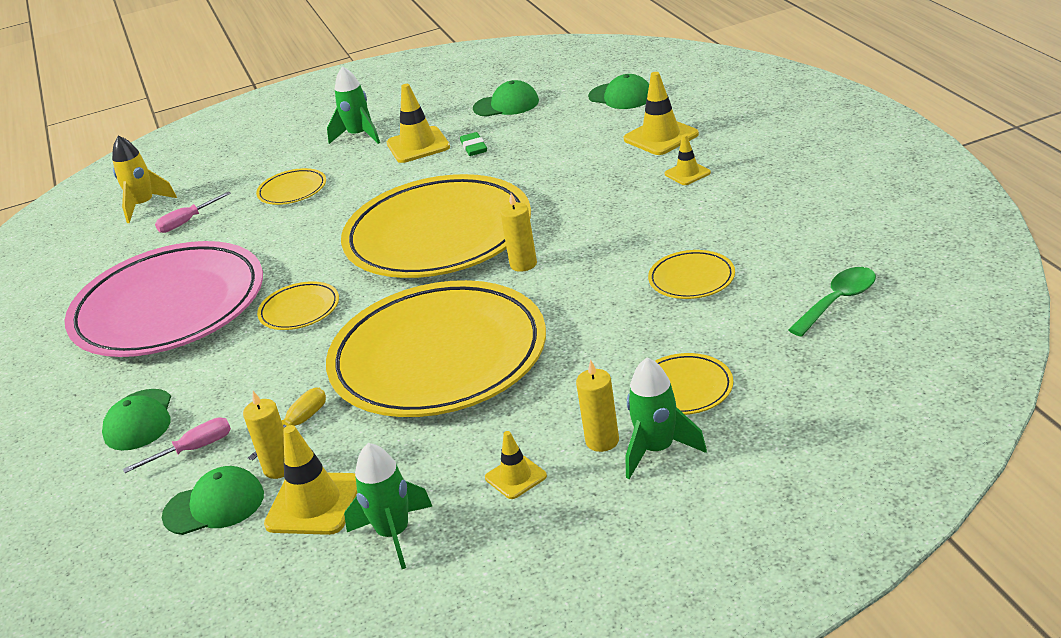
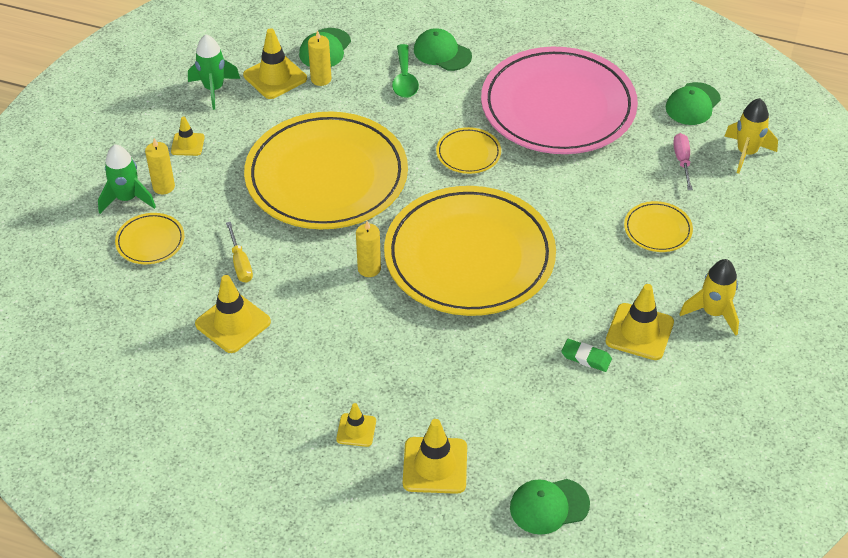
camera: 125 degrees right, 15 degrees up
pink screwdriver [123,417,231,473] -> none
yellow screwdriver [248,388,326,460] -> yellow screwdriver moved to [226,222,253,283]
green rocket [327,66,380,144] -> yellow rocket [679,259,739,336]
green cap [473,80,539,117] -> green cap moved to [666,82,721,125]
yellow plate [648,250,735,299] -> yellow traffic cone [195,275,271,353]
green spoon [788,267,876,337] -> green spoon moved to [392,44,419,98]

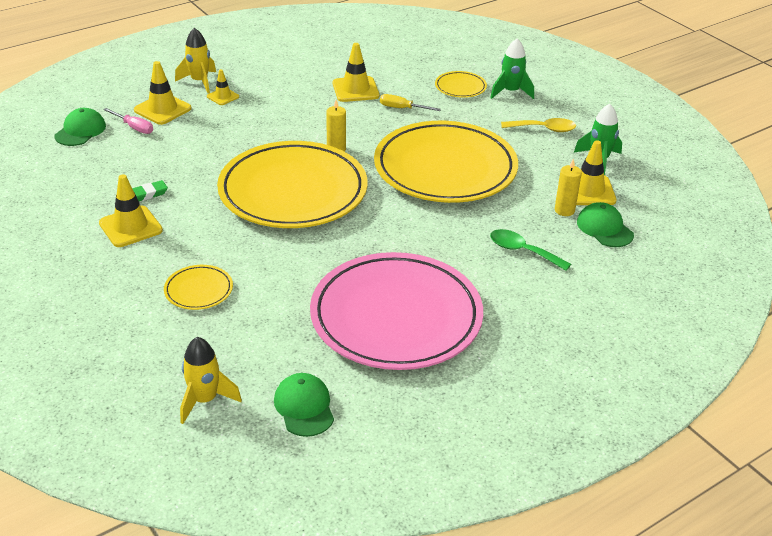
camera: 125 degrees right, 10 degrees down
yellow candle [145,138,175,194] -> none
yellow traffic cone [171,116,205,156] -> yellow spoon [501,118,576,132]
green cap [414,28,472,71] -> none
yellow plate [436,127,501,174] -> none
pink screwdriver [673,133,693,190] -> pink screwdriver moved to [103,108,153,134]
yellow rocket [679,259,739,336] -> yellow rocket moved to [175,28,216,93]

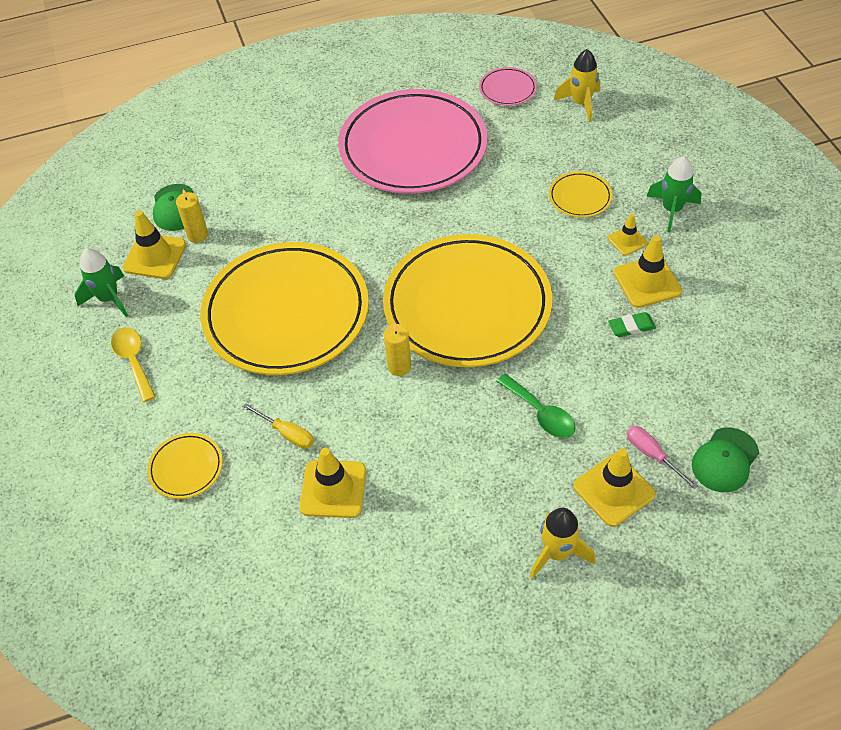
camera: 160 degrees left, 15 degrees up
yellow traffic cone [207,69,239,105] -> yellow traffic cone moved to [608,214,648,256]
green cap [274,373,334,437] -> pink plate [479,67,537,106]
green rocket [490,39,534,99] -> green rocket moved to [646,156,702,233]
green spoon [490,229,571,271] -> green spoon moved to [496,374,576,438]
yellow spoon [501,118,576,132] -> yellow spoon turned 45 degrees clockwise [111,327,156,402]

